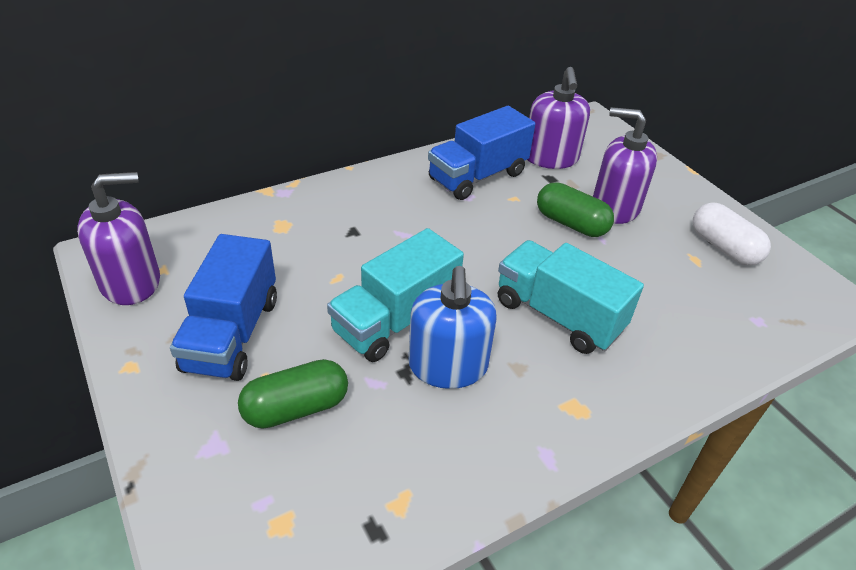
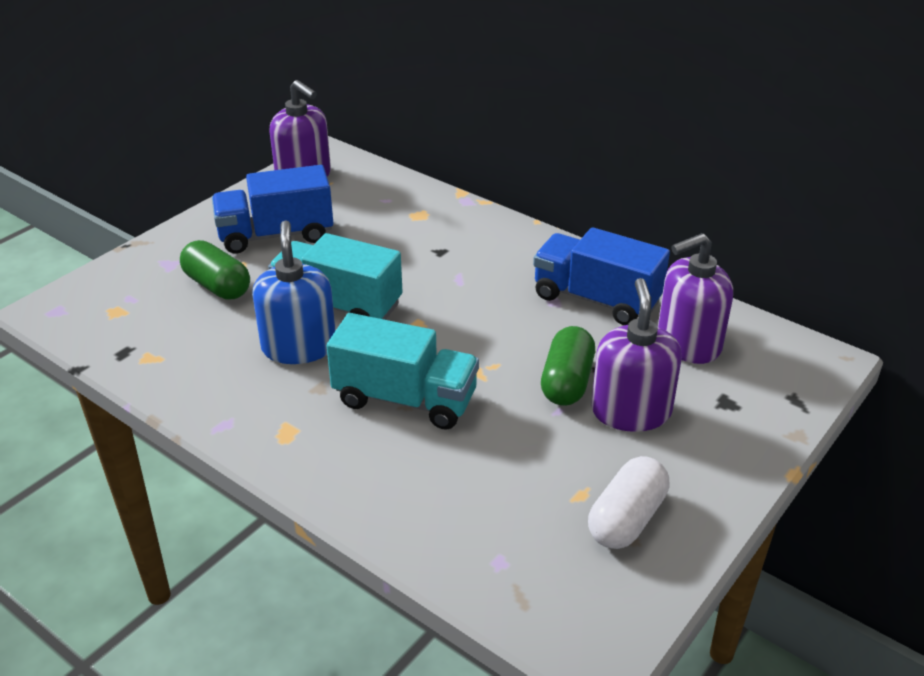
camera: 70 degrees right, 5 degrees down
blue soap dispenser [409,266,497,389] -> blue soap dispenser turned 105 degrees clockwise [252,220,336,364]
turquoise truck [498,240,644,354] -> turquoise truck turned 90 degrees clockwise [327,313,479,430]

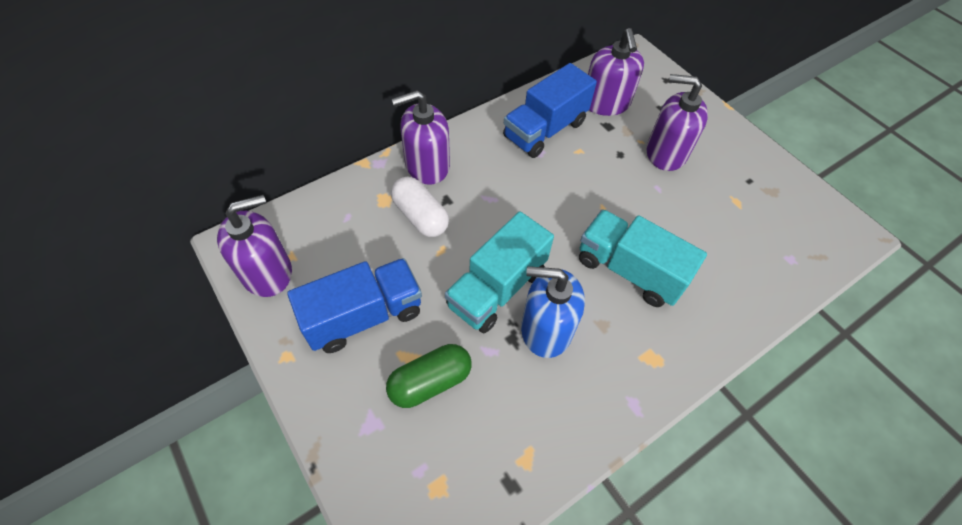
camera: 75 degrees left, 20 degrees up
blue truck [212,165,333,254] -> blue truck turned 120 degrees counterclockwise [287,258,422,353]
turquoise truck [327,313,479,430] -> turquoise truck turned 90 degrees counterclockwise [579,209,707,307]
green capsule [541,326,595,406] -> none
white capsule [588,456,670,549] -> white capsule moved to [391,177,449,237]
none -> purple soap dispenser [392,90,450,185]

